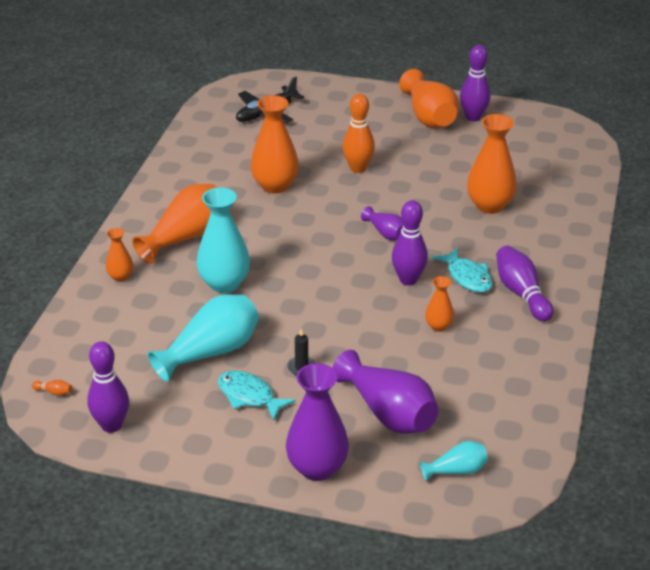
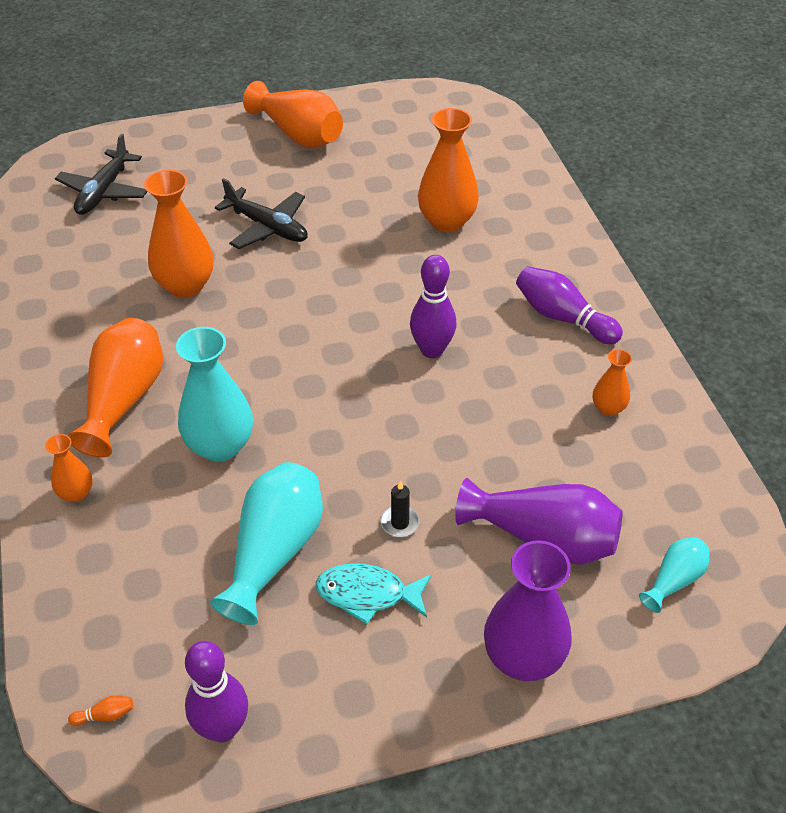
camera: 30 degrees left, 10 degrees up
orange bowling pin [343,94,375,173] -> black plane [215,178,308,249]
purple vase [361,206,403,240] -> none
orange vase [425,276,454,332] -> orange vase moved to [593,349,632,416]
turquoise fish [432,247,493,293] -> none
purple bowling pin [460,45,491,122] -> none

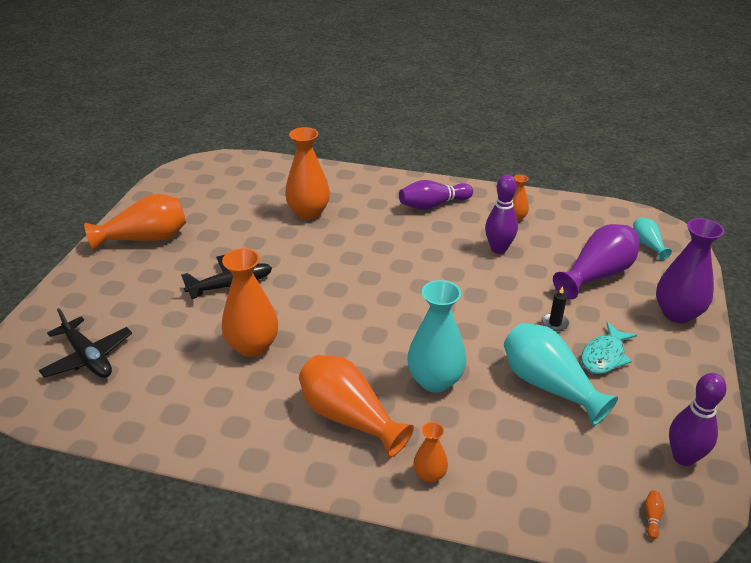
camera: 60 degrees left, 10 degrees down
purple bowling pin [410,255,457,358] -> purple bowling pin moved to [485,175,518,254]

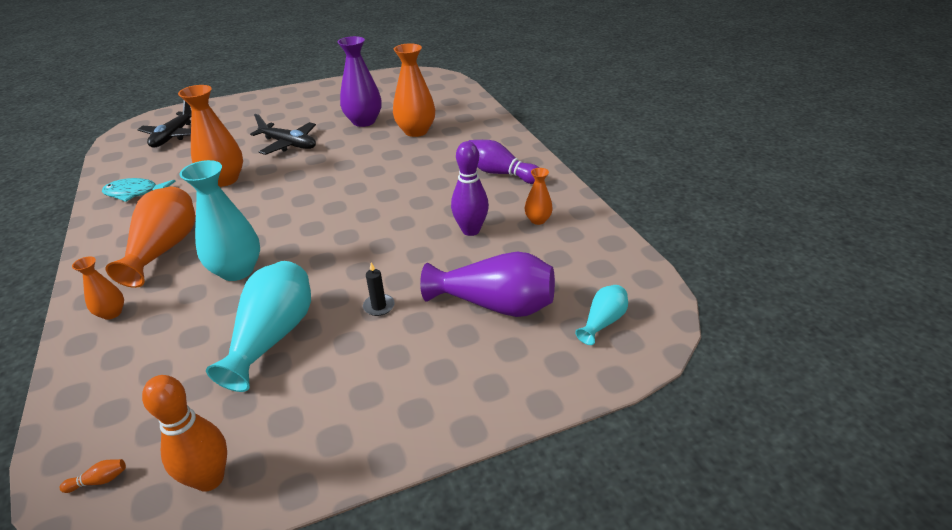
camera: 55 degrees right, 0 degrees up
orange vase [84,194,186,251] -> none
turquoise fish [581,322,637,374] -> turquoise fish moved to [102,178,176,202]
purple vase [656,218,724,323] -> purple vase moved to [338,36,382,127]
purple bowling pin [669,373,727,466] -> orange bowling pin [142,375,227,492]

